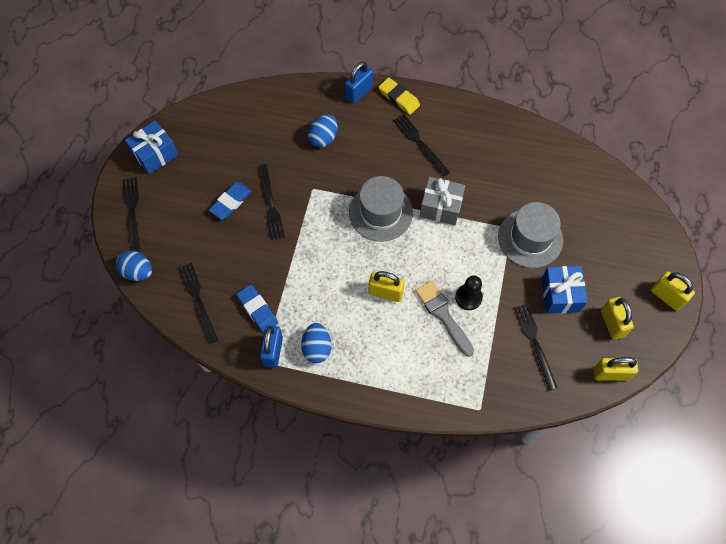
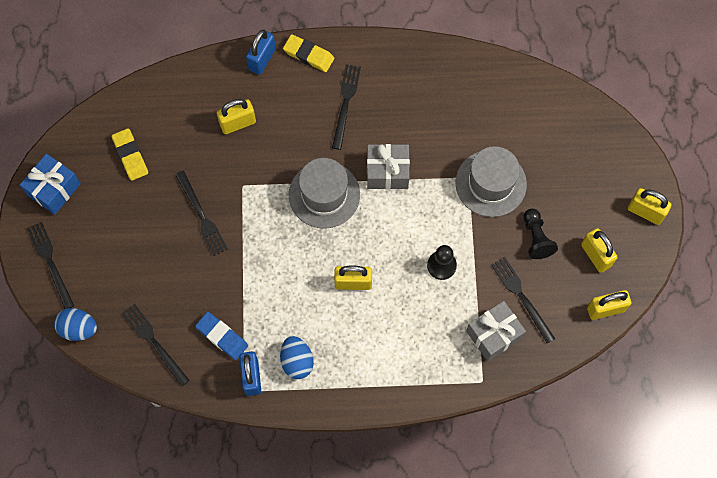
camera: 15 degrees left, 5 degrees up
blue eraser [209,182,252,219] -> none
blue egg [308,114,338,148] -> yellow padlock [217,99,256,134]
black fork [393,114,450,177] -> black fork turned 60 degrees clockwise [332,64,361,150]
grey brush [415,280,474,357] -> none
blue gift [541,266,588,314] -> black pawn [524,209,558,259]
none -> yellow eraser [112,128,148,181]
none -> grey gift [466,301,526,361]

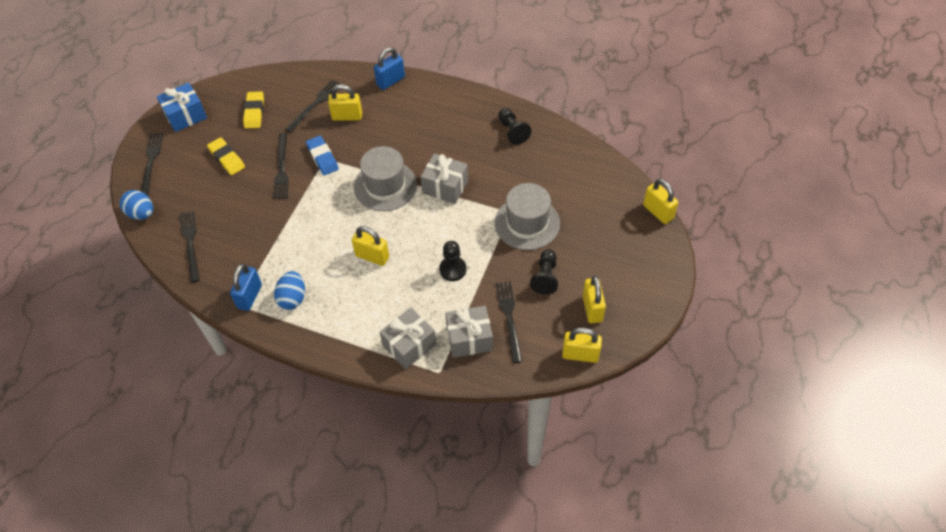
camera: 25 degrees right, 15 degrees down
blue eraser [195,312,248,360] -> blue eraser moved to [306,136,339,175]
yellow eraser [283,34,334,72] -> yellow eraser moved to [207,137,245,175]
black fork [332,64,361,150] -> black fork moved to [285,79,340,133]
yellow padlock [628,188,672,225] -> yellow padlock moved to [643,179,678,224]
none -> grey gift [380,308,436,369]
none -> black pawn [498,108,531,145]

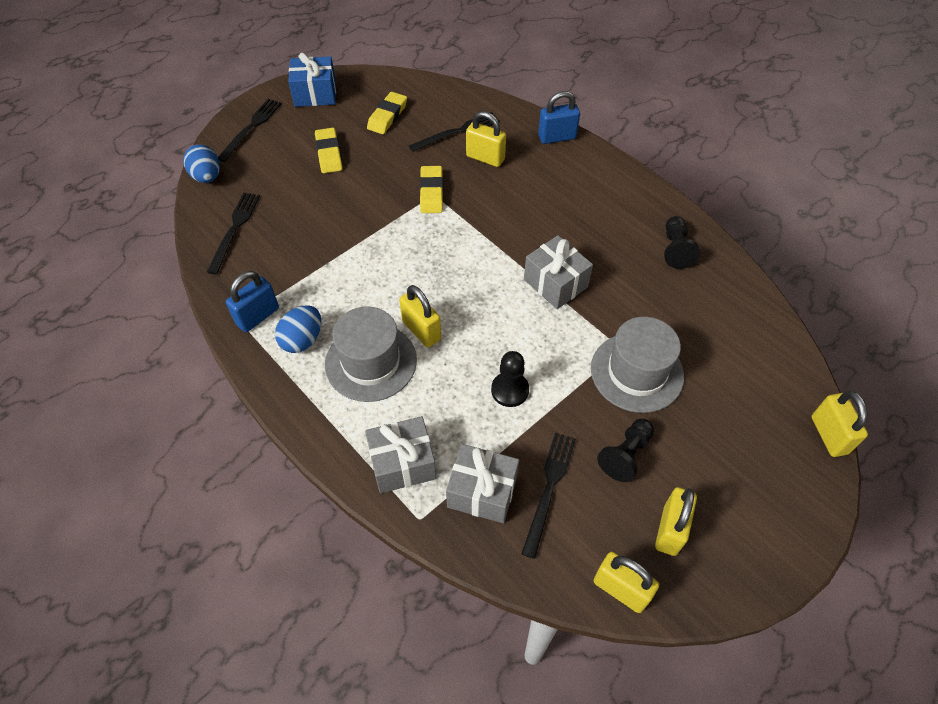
camera: 25 degrees right, 0 degrees up
black fork [273,133,289,199] -> none
blue eraser [306,136,339,175] -> yellow eraser [420,166,443,213]
grey hat [354,146,417,211] -> grey hat moved to [325,306,417,402]

